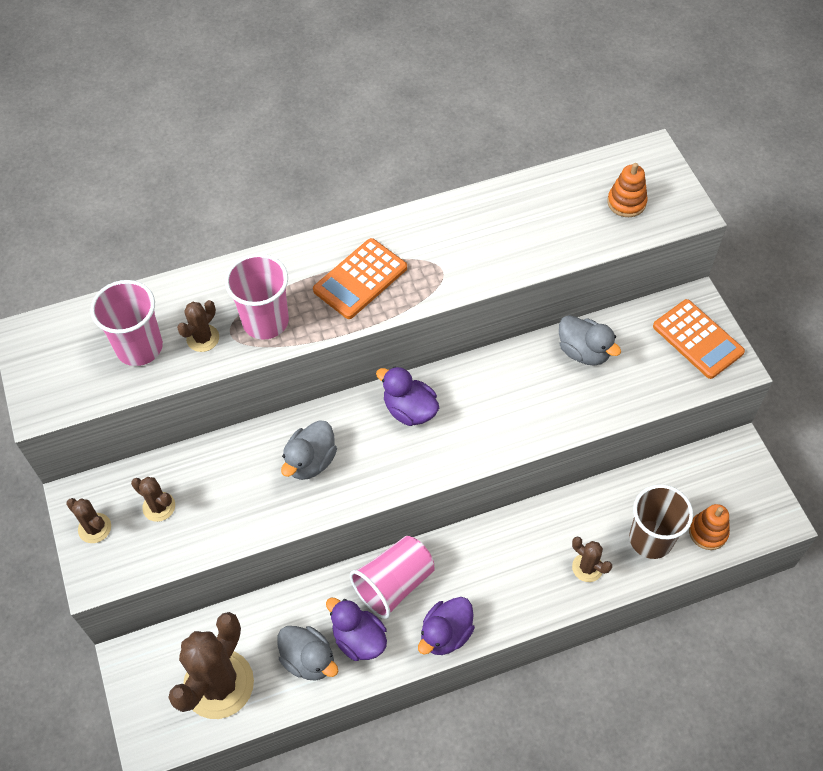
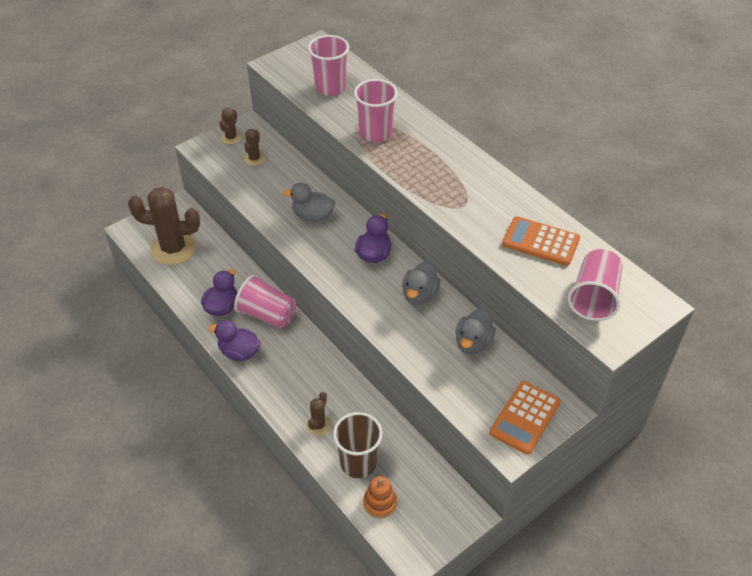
camera: 70 degrees right, 10 degrees down
brown cactus [177,300,219,352] -> none
grey duck [277,626,338,680] -> grey duck moved to [402,261,440,305]
orange calculator [313,238,407,319] -> orange calculator moved to [502,216,580,266]
orange stacking toy [607,163,648,217] -> pink cup [568,249,623,321]

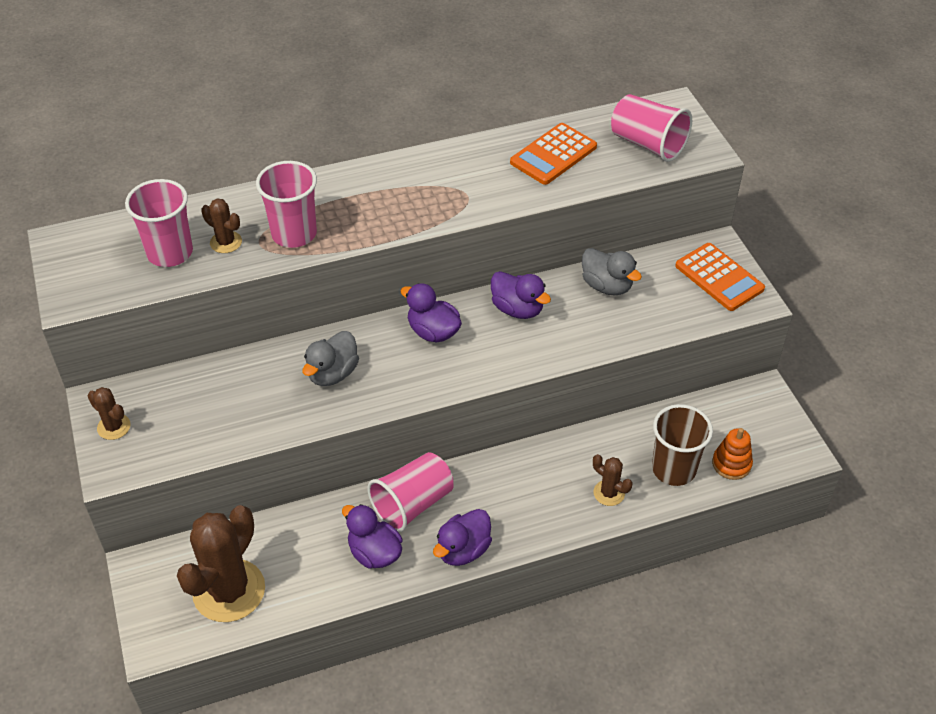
camera: 70 degrees left, 0 degrees up
brown cactus [244,129,265,166] -> brown cactus moved to [201,198,242,253]
grey duck [402,261,440,305] -> purple duck [491,271,551,319]

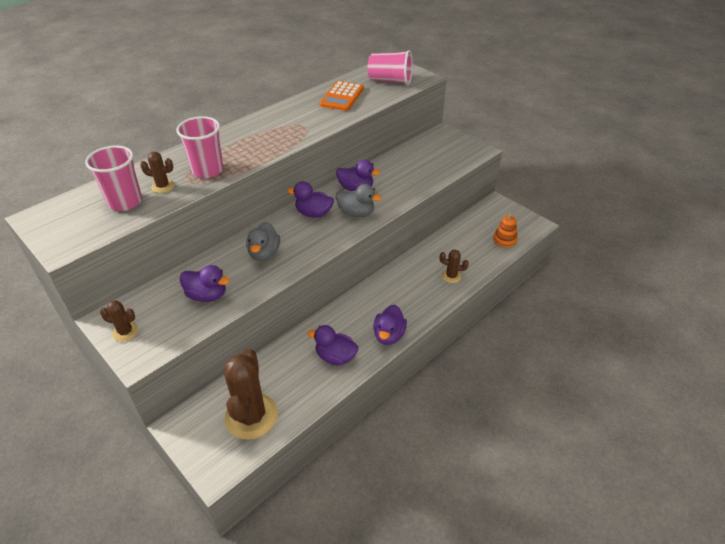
camera: 25 degrees left, 5 degrees down
pink cup [367,452,454,532] -> none
grey duck [582,248,642,295] -> grey duck moved to [336,184,381,217]
brown cup [652,404,713,486] -> none
orange calculator [675,243,765,311] -> none
none -> purple duck [180,265,230,302]

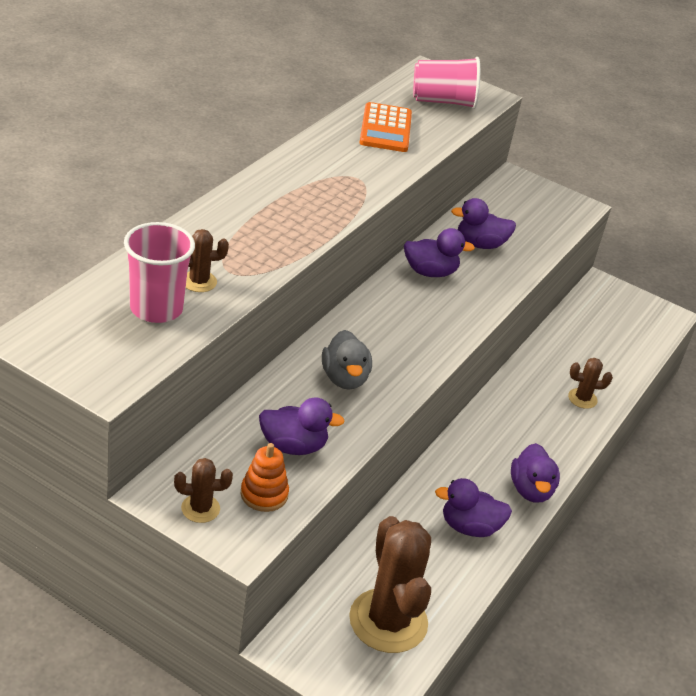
camera: 20 degrees left, 5 degrees down
pink cup [176,116,224,178] -> none
purple duck [287,181,334,218] -> purple duck moved to [451,198,516,249]
grey duck [336,184,381,217] -> none
orange stacking toy [493,213,517,248] -> orange stacking toy moved to [240,443,289,512]

